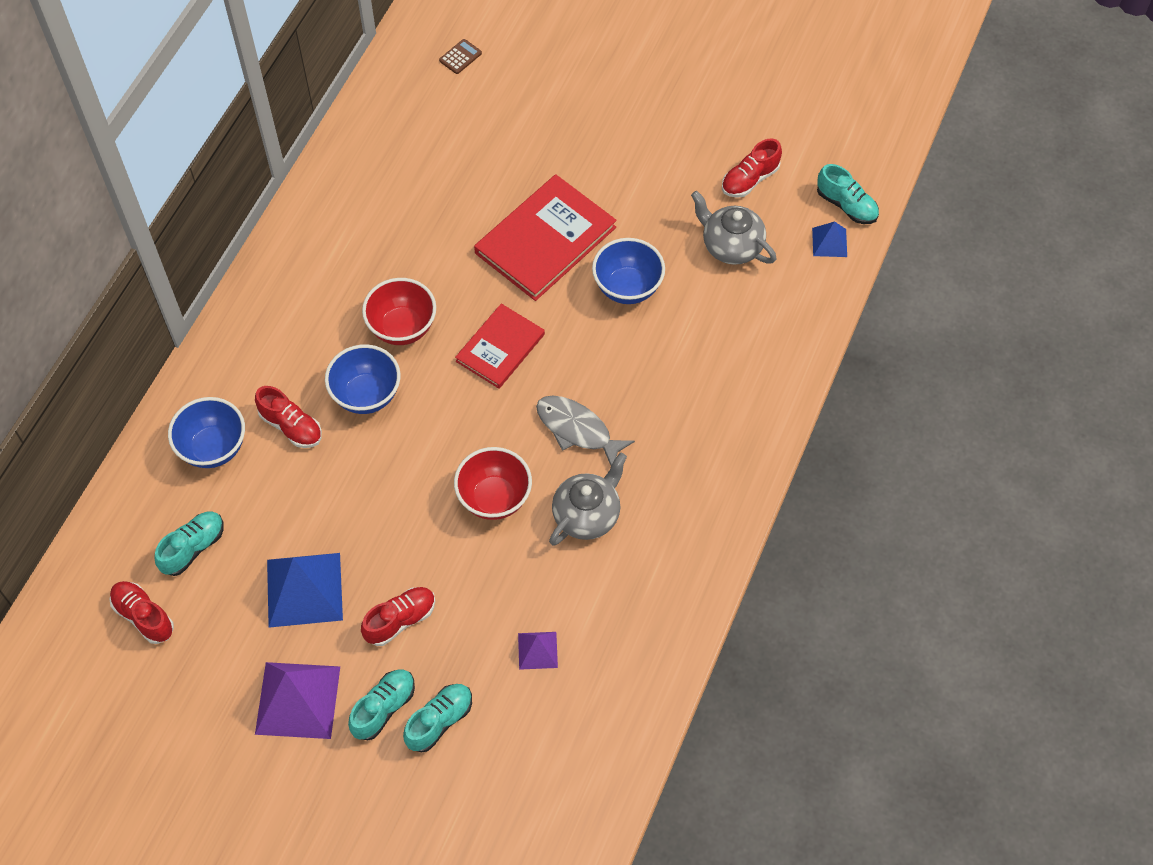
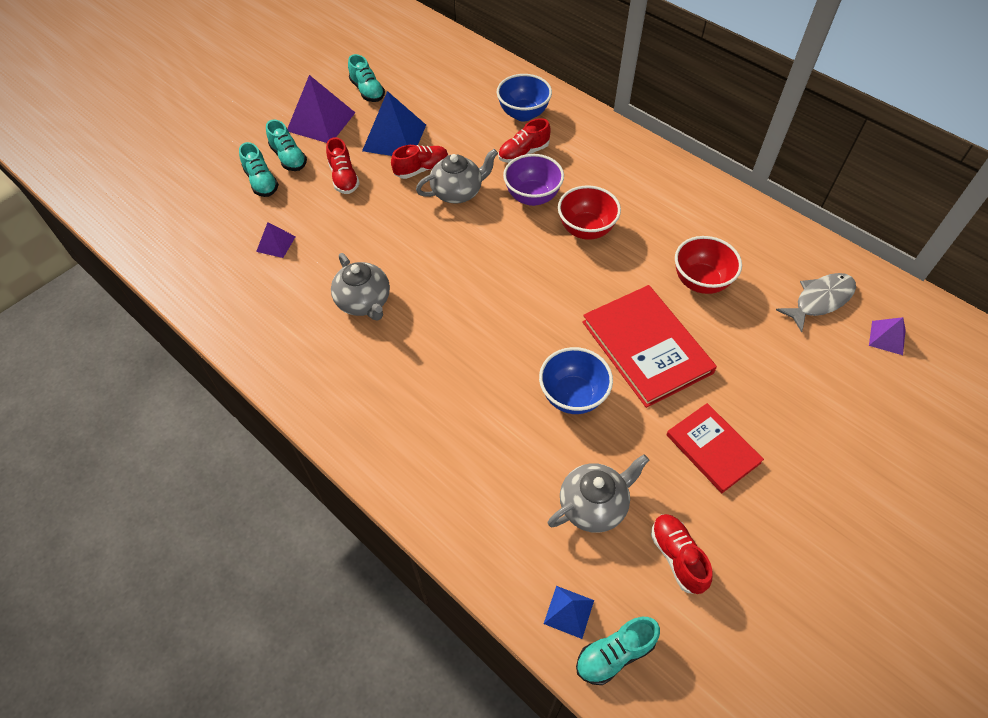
camera: 110 degrees right, 5 degrees down
red shoe [110,581,174,644] -> red shoe moved to [391,145,448,179]
turquoise shoe [154,512,224,576] -> turquoise shoe moved to [348,54,385,102]
blue bowl [325,344,401,414] -> purple bowl [503,154,564,206]
brown calculator [439,39,482,74] -> purple pyramid [869,317,906,355]
red bowl [454,447,532,520] -> red bowl moved to [675,236,742,294]
red book [455,304,545,389] -> red book moved to [666,403,764,493]
grey fish [536,396,635,465] -> grey fish moved to [776,273,856,333]
none -> grey teapot [416,149,498,204]

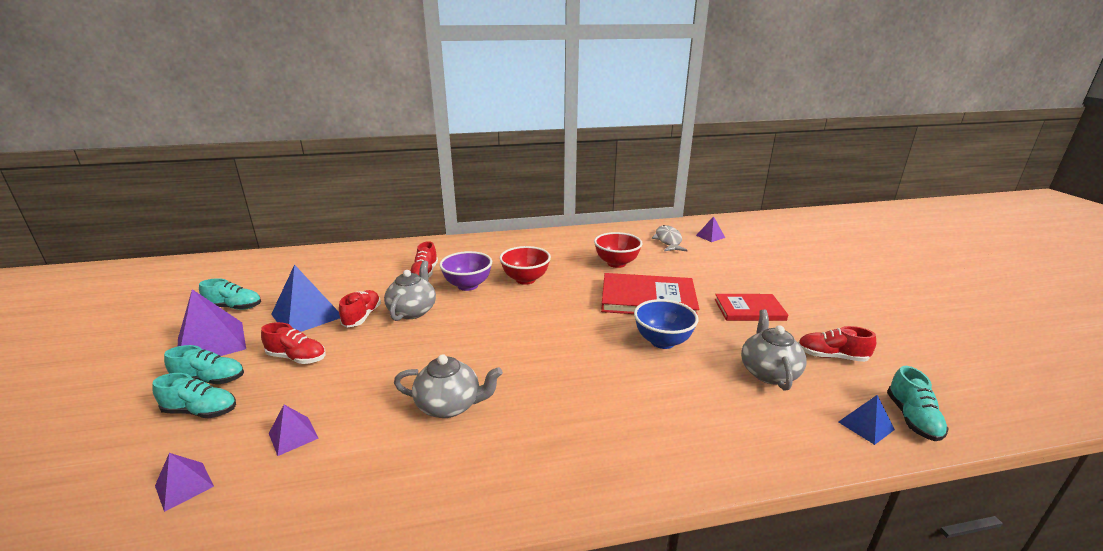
camera: 55 degrees left, 30 degrees down
blue bowl [497,74,552,122] -> none
none -> purple pyramid [155,453,214,512]

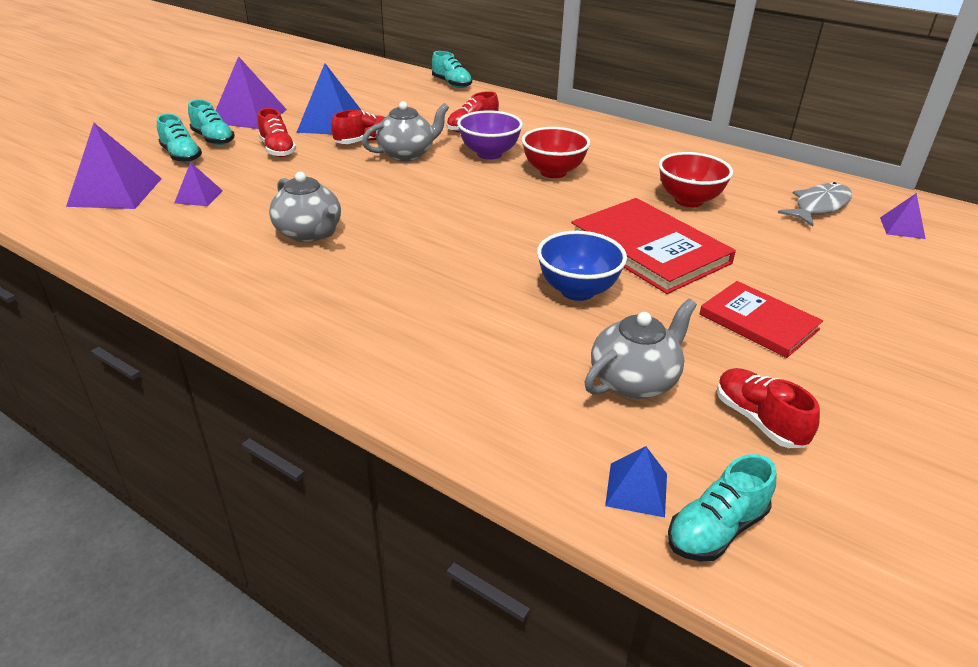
camera: 45 degrees right, 10 degrees up
purple pyramid [155,453,214,512] -> purple pyramid [66,123,162,209], size x1.94
turquoise shoe [199,278,261,310] -> turquoise shoe moved to [432,51,472,88]

